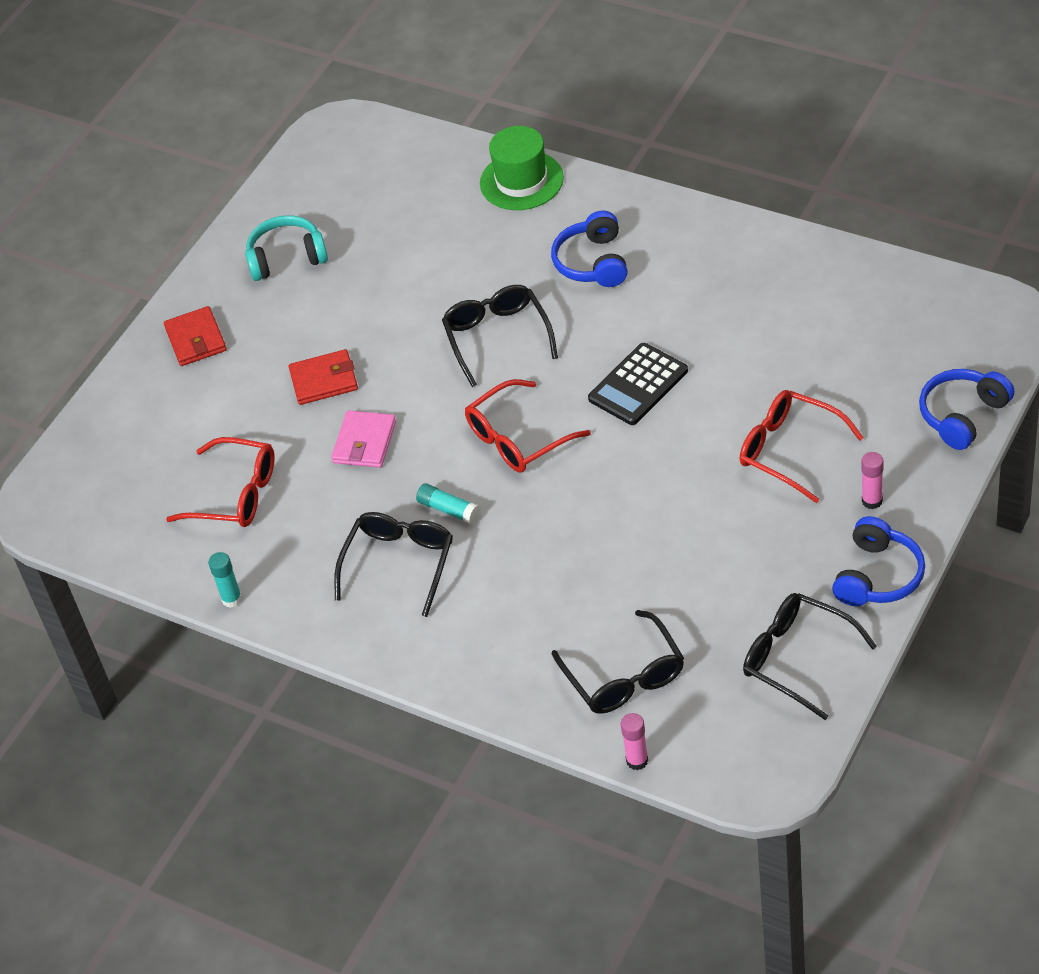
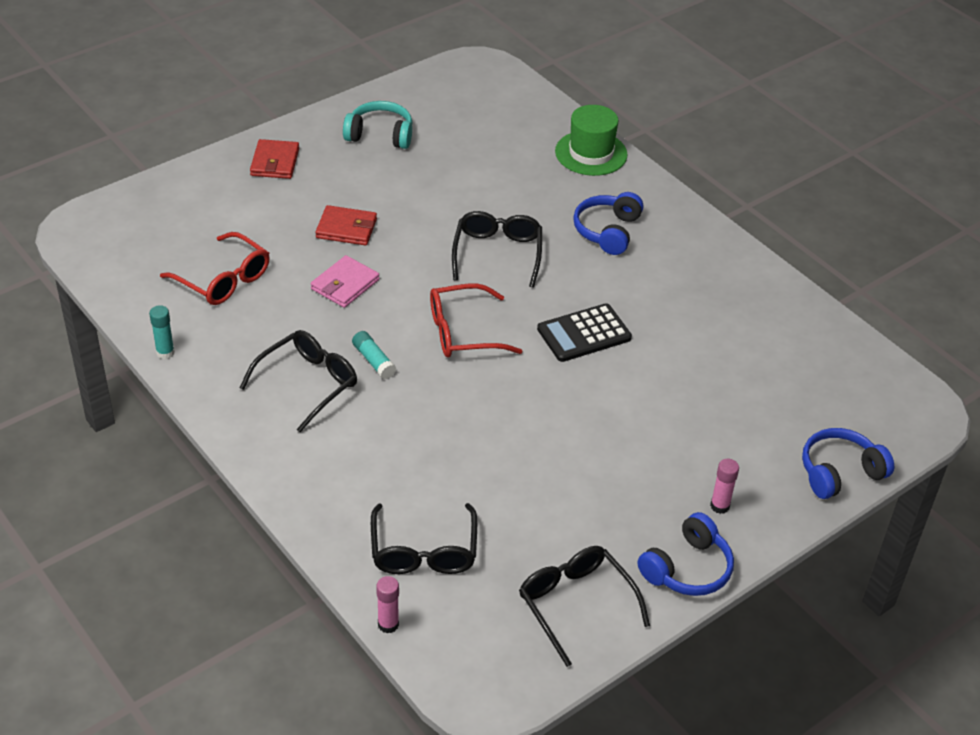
camera: 15 degrees right, 5 degrees down
red glasses [740,390,864,503] -> none

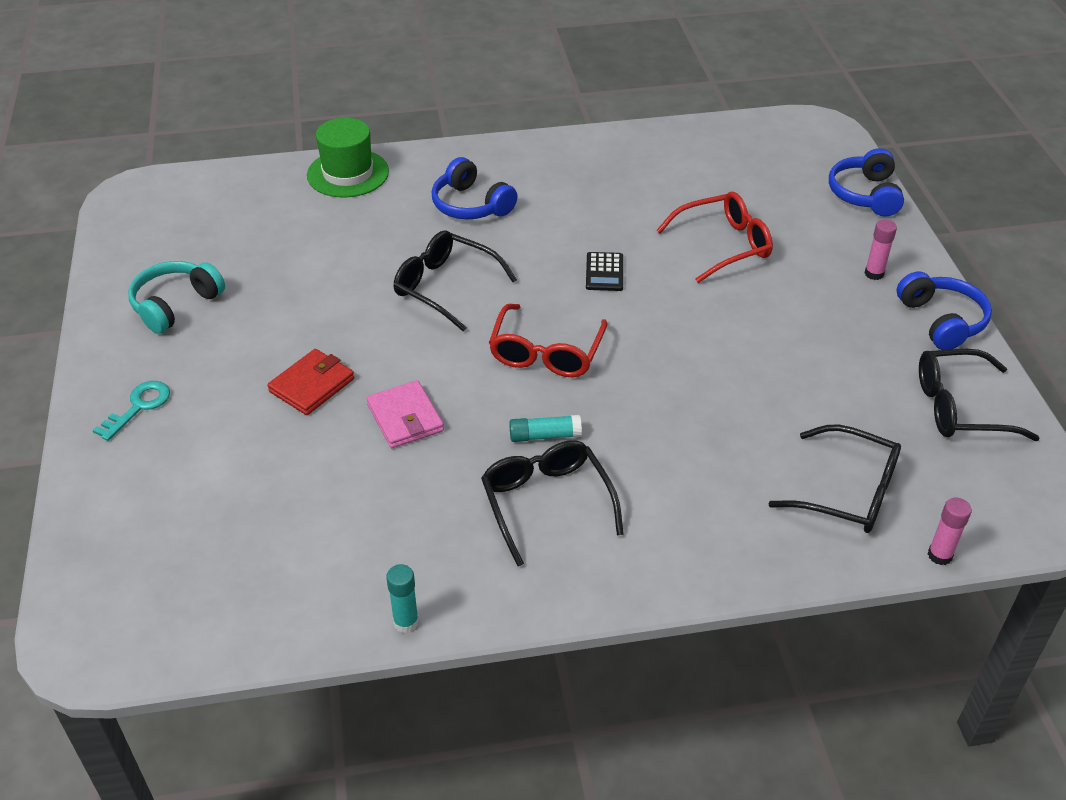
camera: 60 degrees left, 0 degrees up
red glasses [160,232,270,305] -> red glasses moved to [656,192,773,283]
red wallet [250,139,299,179] -> turquoise key [93,381,170,441]
black calculator [537,303,632,362] -> black calculator [586,252,623,291], size x0.62

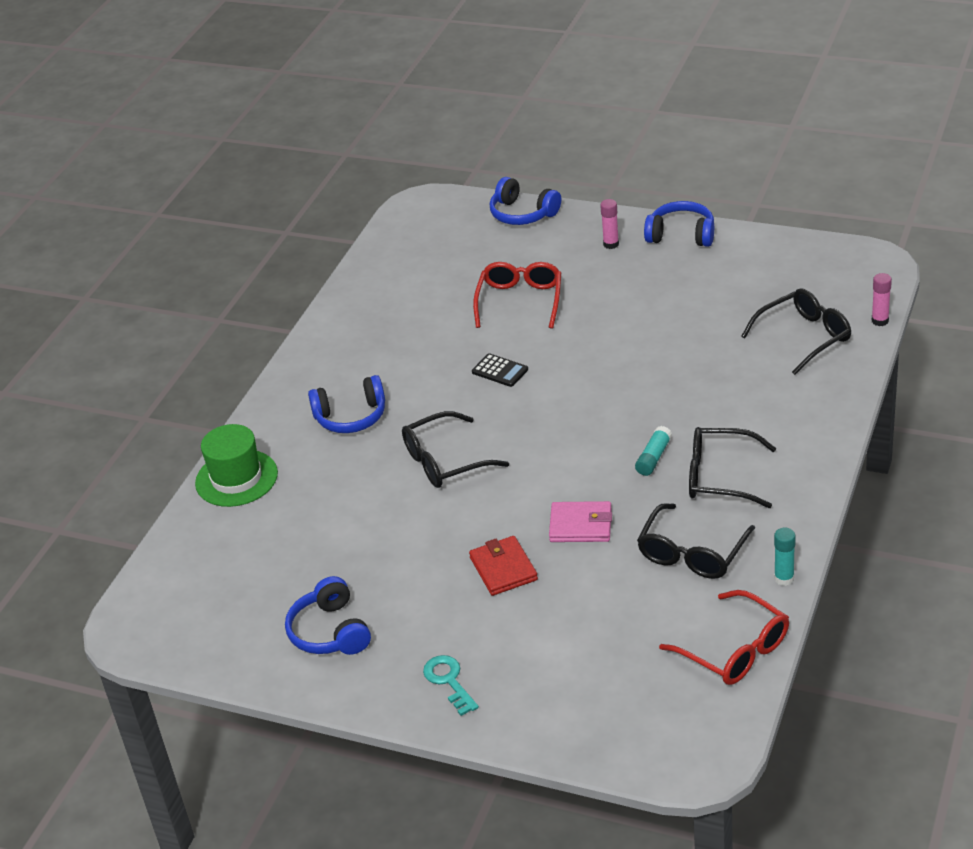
camera: 55 degrees left, 5 degrees down
turquoise headphones [128,261,225,334] -> blue headphones [285,576,371,655]
red glasses [489,304,608,377] -> red glasses moved to [659,590,789,685]
black glasses [919,349,1039,441] -> black glasses moved to [637,503,755,579]

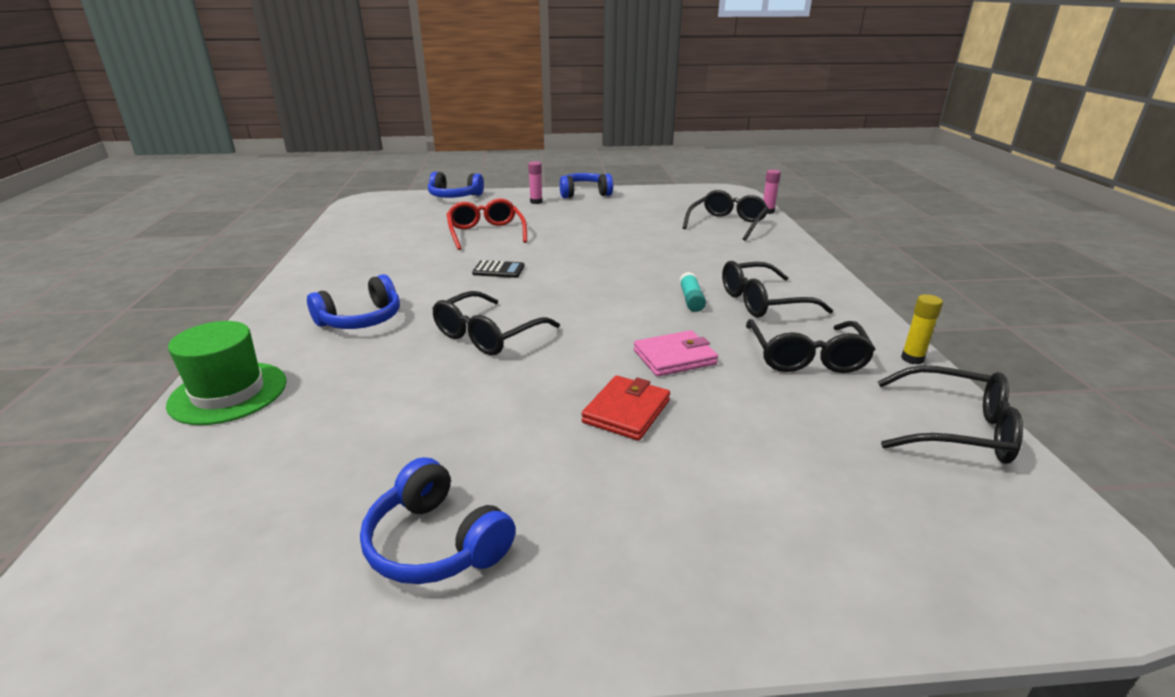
camera: 30 degrees left, 10 degrees down
turquoise key [423,655,479,716] -> none
red wallet [469,536,538,596] -> red wallet turned 75 degrees clockwise [581,375,670,441]
red glasses [659,590,789,685] -> black glasses [878,365,1023,464]
turquoise glue stick [774,528,796,586] -> yellow glue stick [901,294,943,364]

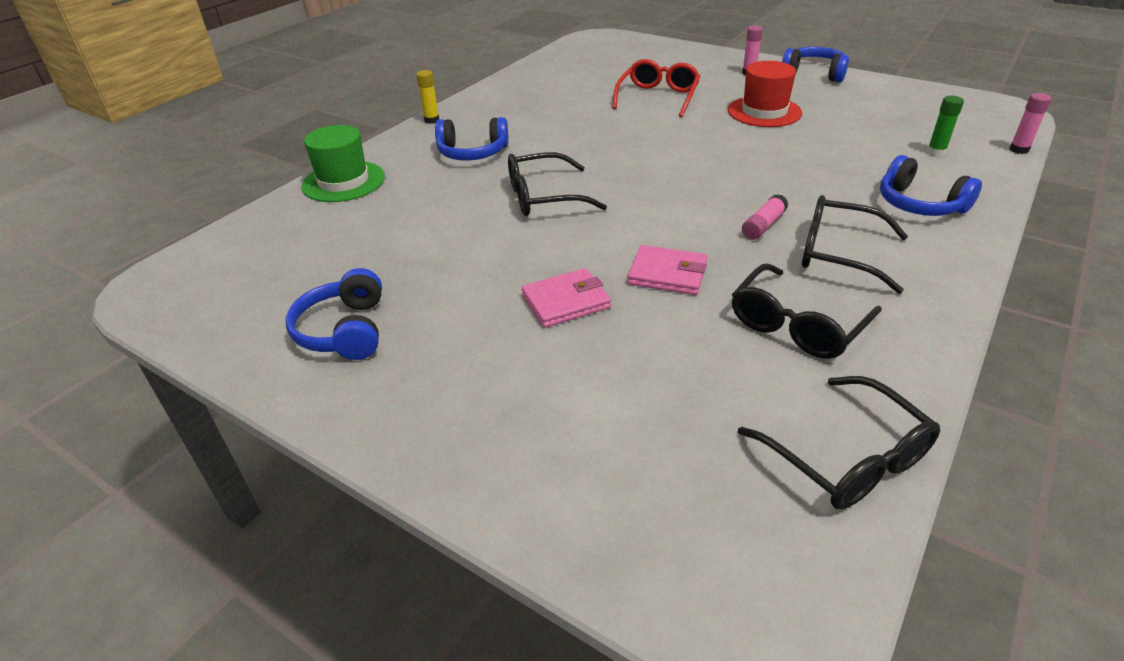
camera: 40 degrees right, 10 degrees up
blue headphones [428,172,484,198] -> blue headphones moved to [880,155,982,216]
black calculator [472,260,525,278] -> none
red wallet [581,375,670,441] -> pink wallet [522,268,611,328]
turquoise glue stick [680,272,706,312] -> pink glue stick [742,194,788,240]
black glasses [683,190,769,241] -> green glue stick [927,96,964,156]
yellow glue stick [901,294,943,364] -> yellow glue stick moved to [416,70,440,124]
none -> red hat [728,61,802,127]

